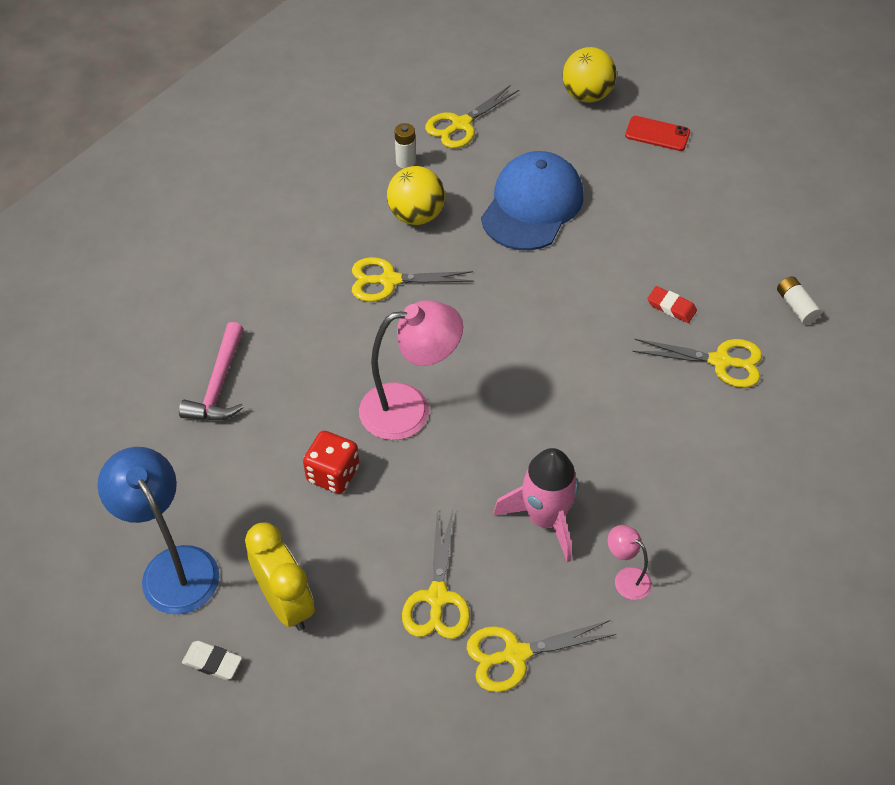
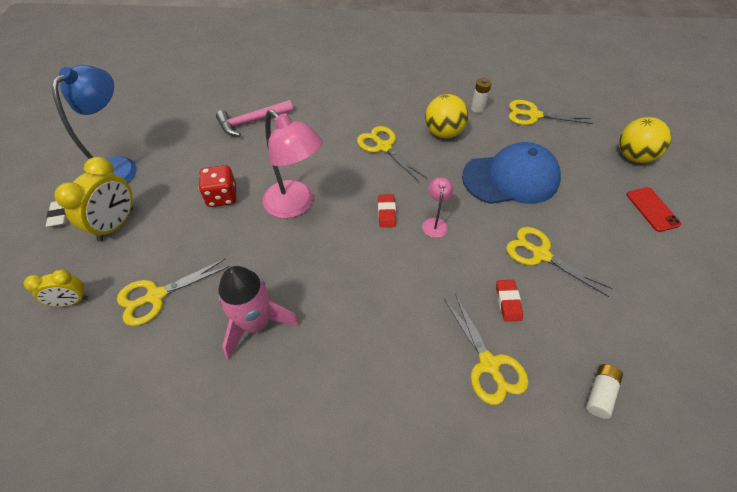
camera: 55 degrees right, 0 degrees up
yellow scissors [467,620,616,692] -> yellow scissors moved to [506,227,613,297]
pink lamp [608,525,652,600] -> pink lamp moved to [422,177,453,238]
none -> yellow clock [24,269,88,307]
none -> red eraser [378,194,396,227]

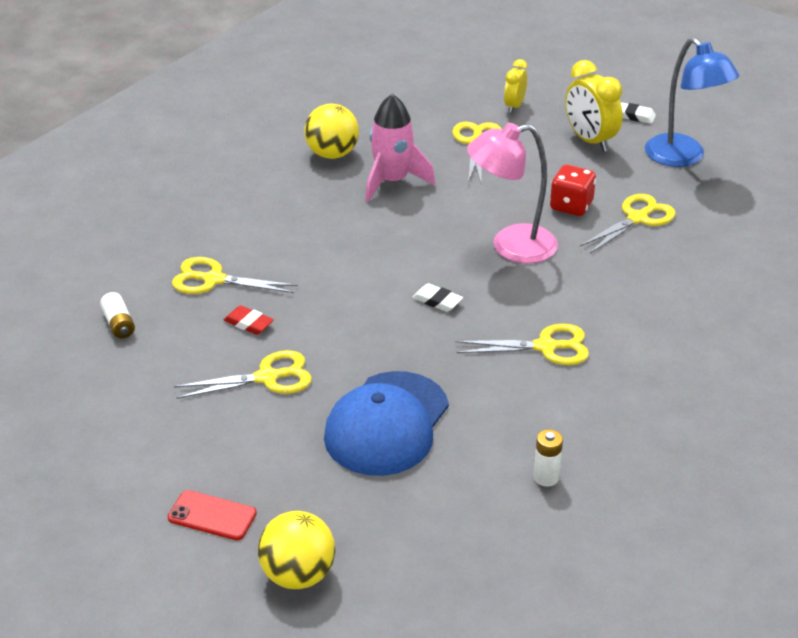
camera: 125 degrees right, 15 degrees down
pink hammer [216,100,293,136] -> none
red eraser [378,194,396,227] -> white eraser [412,283,463,312]
pink lamp [422,177,453,238] -> none
yellow ball [425,94,468,138] -> yellow ball moved to [304,104,359,159]
yellow scissors [509,100,593,125] -> yellow scissors moved to [580,194,676,254]

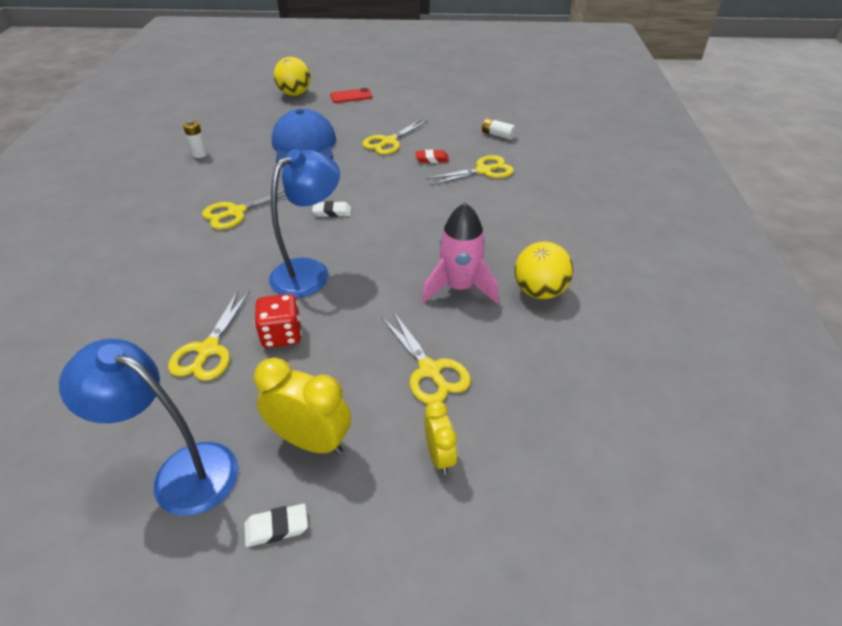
camera: 145 degrees right, 5 degrees up
pink lamp [467,123,558,263] -> blue lamp [269,149,340,298]

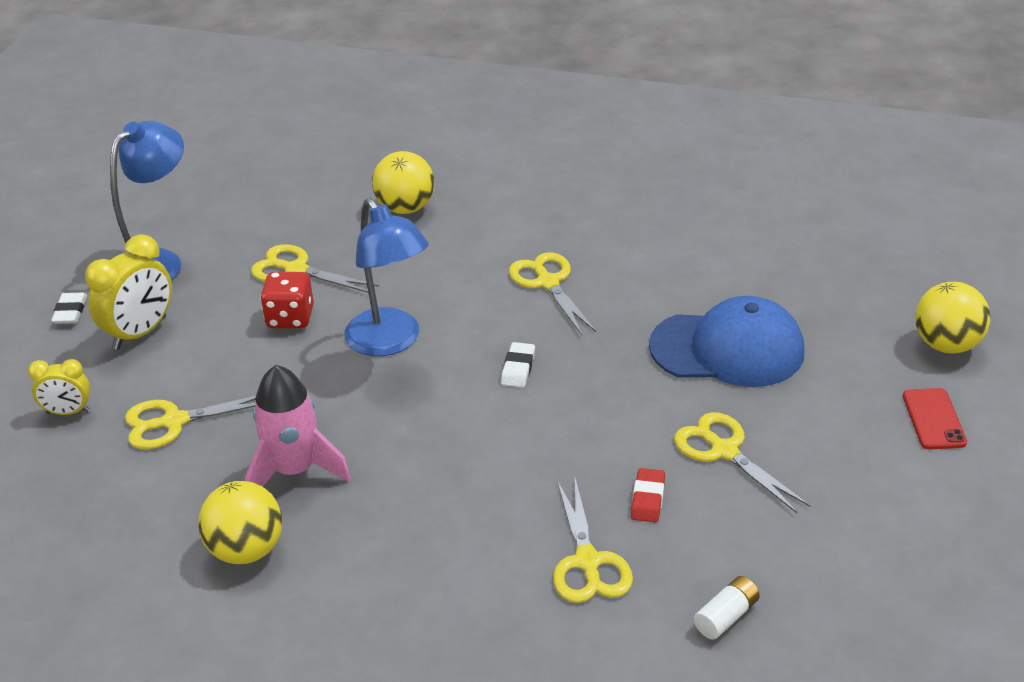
camera: 105 degrees right, 5 degrees down
white battery [183,121,207,158] -> none
none -> yellow ball [372,151,434,214]

